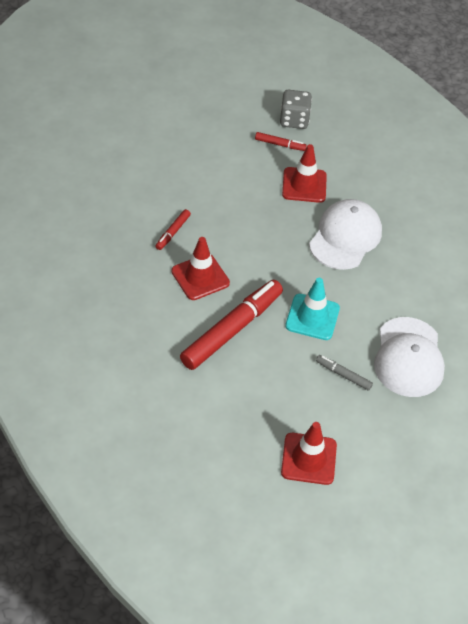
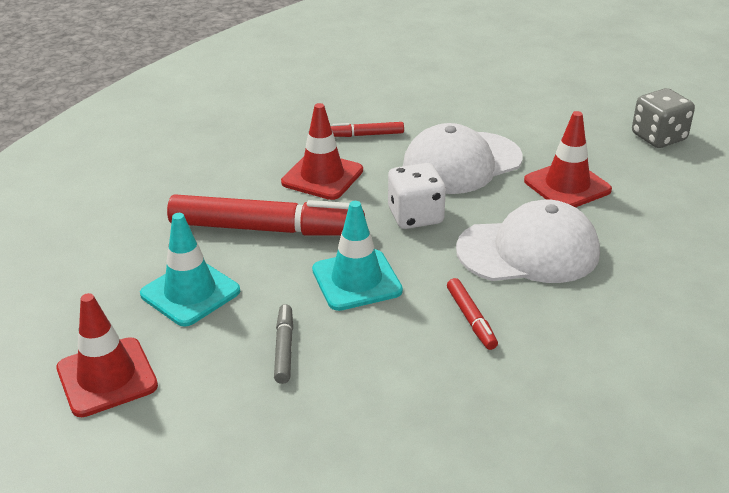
camera: 60 degrees right, 15 degrees down
red marker [255,132,307,151] -> red marker moved to [447,278,498,350]
white cap [374,317,445,397] -> white cap moved to [403,123,523,194]
none -> turquoise traffic cone [140,213,240,327]
none -> white dice [388,163,446,229]

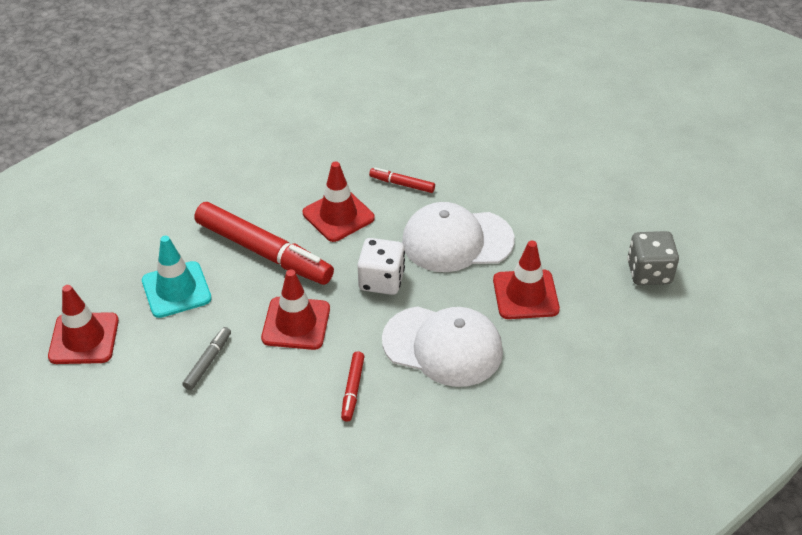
camera: 25 degrees right, 10 degrees up
turquoise traffic cone [312,201,403,311] -> red traffic cone [261,269,330,350]

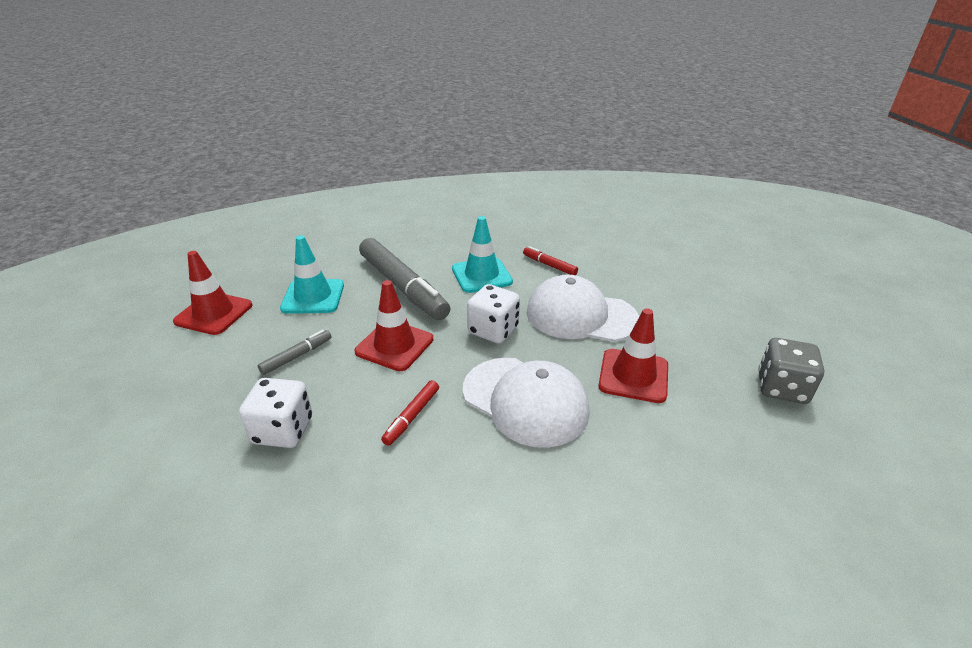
camera: 20 degrees right, 10 degrees down
red marker [195,202,334,285] -> grey marker [359,238,451,320]
red traffic cone [303,161,375,242] -> turquoise traffic cone [452,216,513,293]
none -> white dice [239,378,312,448]

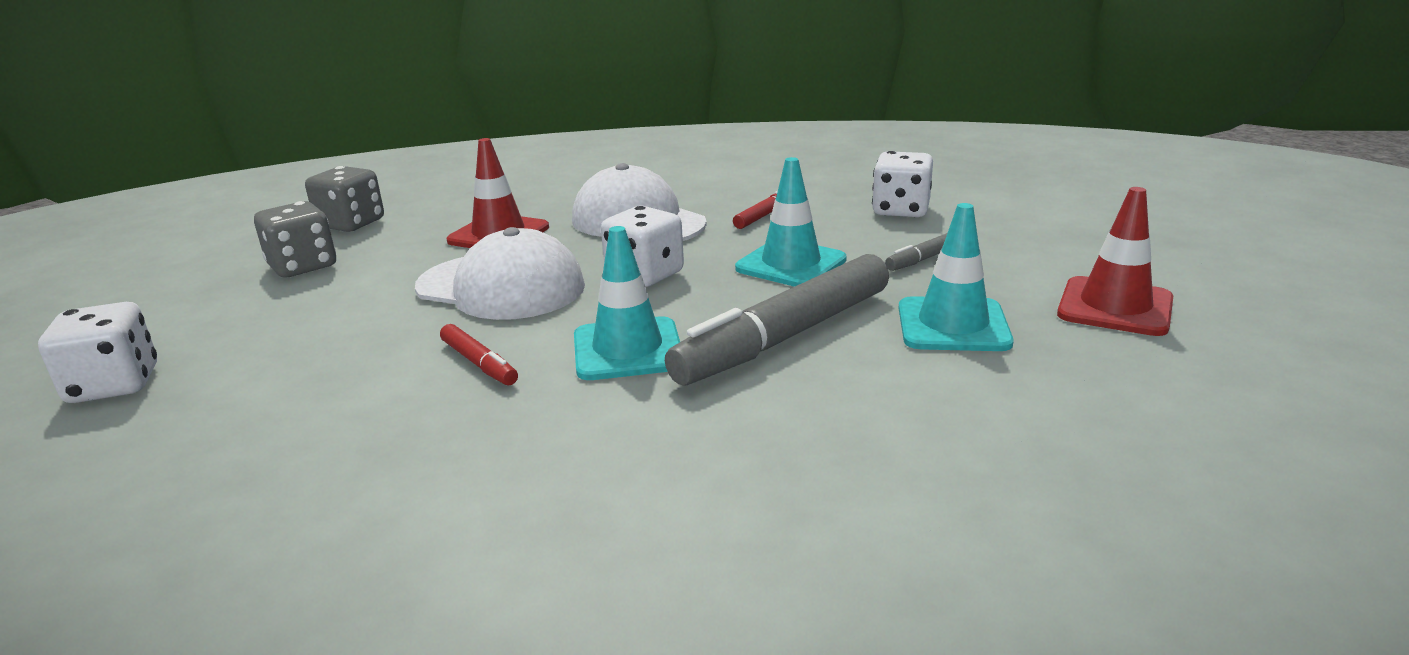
camera: 170 degrees left, 10 degrees down
red traffic cone [355,280,433,371] -> turquoise traffic cone [735,157,847,287]
grey marker [359,238,451,320] -> grey marker turned 105 degrees counterclockwise [665,254,889,385]
none -> white dice [38,302,157,403]
none -> grey dice [254,201,336,278]

